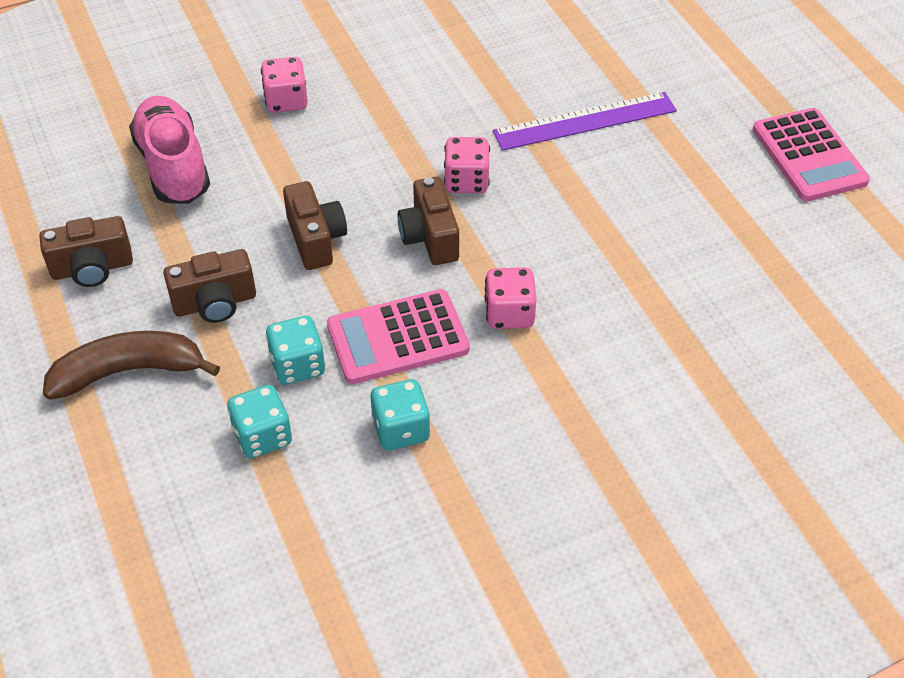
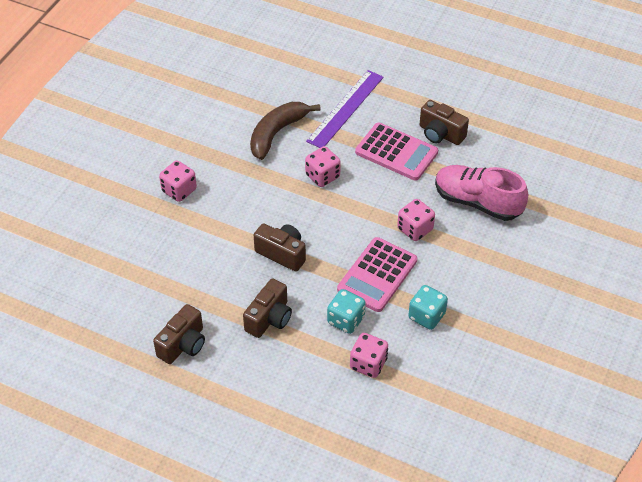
camera: 40 degrees left, 0 degrees up
brown banana [43,331,220,400] -> brown banana moved to [250,102,321,160]
pink shoe [129,96,210,204] -> pink shoe moved to [435,165,528,221]
turquoise dice [227,385,292,458] -> pink dice [350,333,388,378]
brown camera [397,177,459,265] -> brown camera moved to [420,100,469,145]
pink calculator [753,108,870,201] -> pink calculator moved to [355,123,438,181]

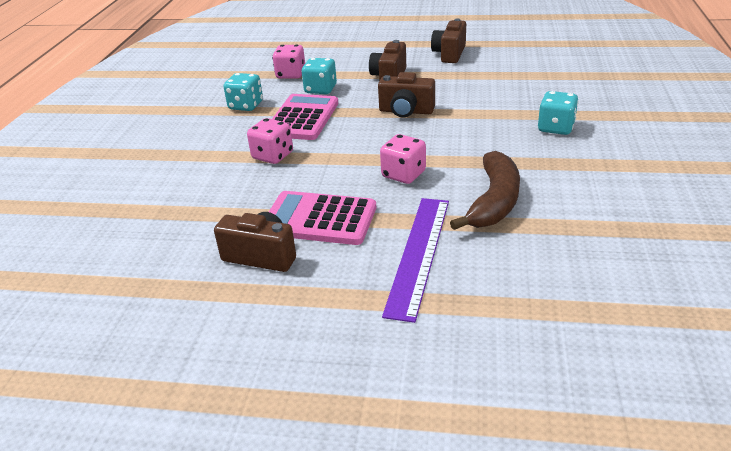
camera: 165 degrees right, 15 degrees down
pink dice [159,161,197,202] -> turquoise dice [538,91,579,135]
pink shoe [435,165,528,221] -> none

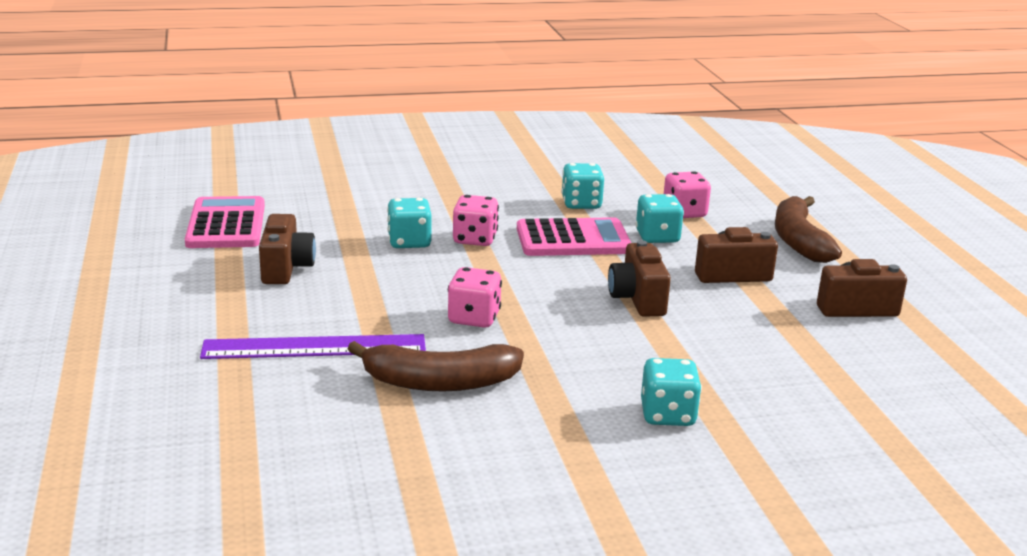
camera: 65 degrees right, 10 degrees down
pink calculator [269,191,376,245] -> pink calculator moved to [185,196,265,248]
none -> turquoise dice [387,198,432,248]
none -> brown banana [775,196,842,263]

